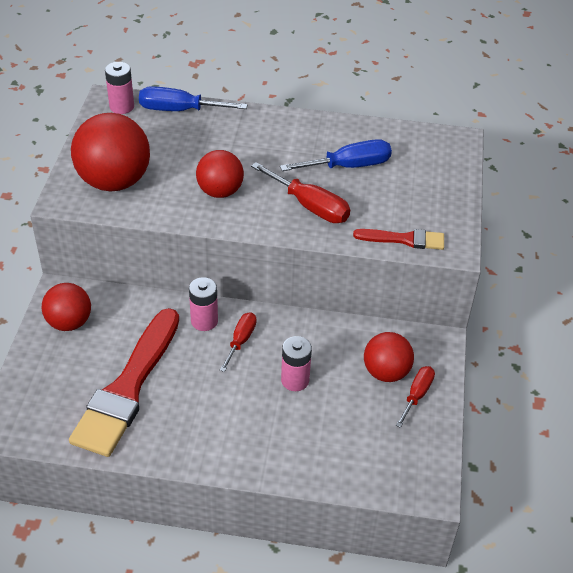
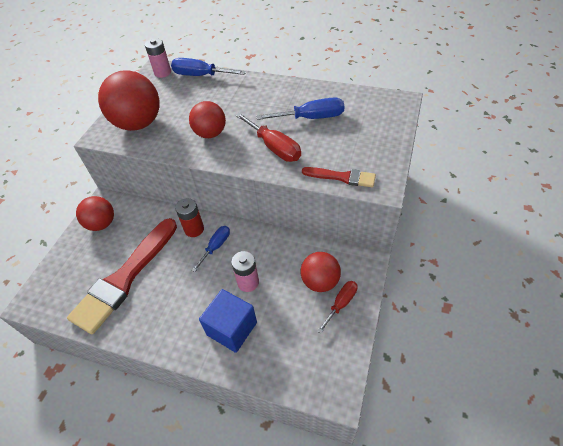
camera: 15 degrees right, 5 degrees up
pink battery [189,277,218,331] -> red battery [175,198,204,237]
red screwdriver [220,312,257,372] -> blue screwdriver [192,226,230,272]
none -> blue cube [199,289,257,353]

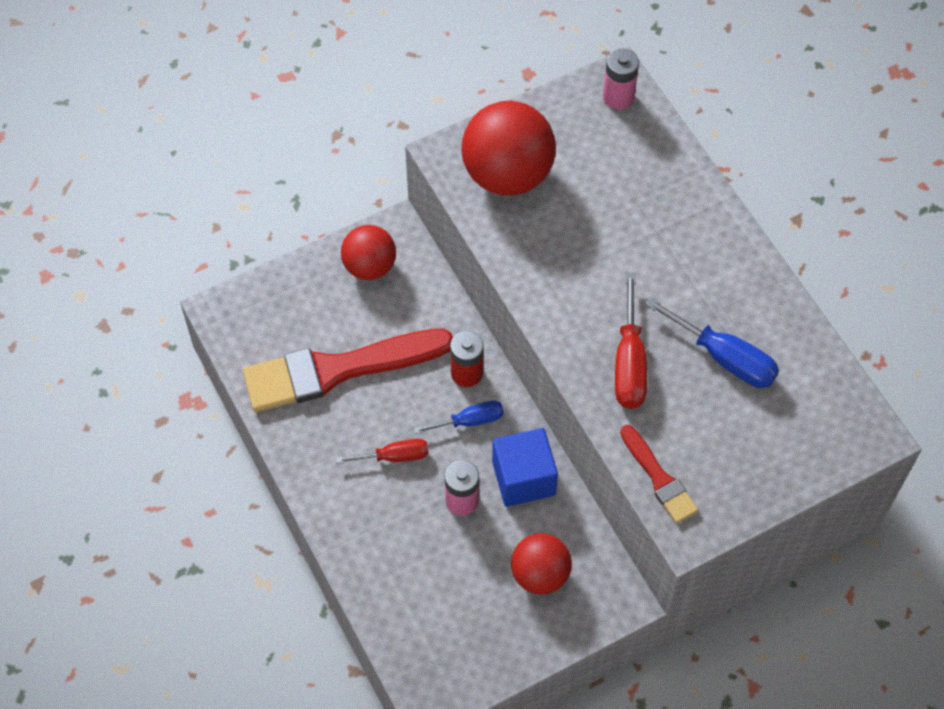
camera: 40 degrees right, 10 degrees up
blue screwdriver [171,58,246,76] -> none
red ball [189,101,226,138] -> none
blue cube [199,289,257,353] -> blue cube moved to [492,428,558,507]
red screwdriver [317,281,358,334] -> red screwdriver moved to [336,439,428,463]

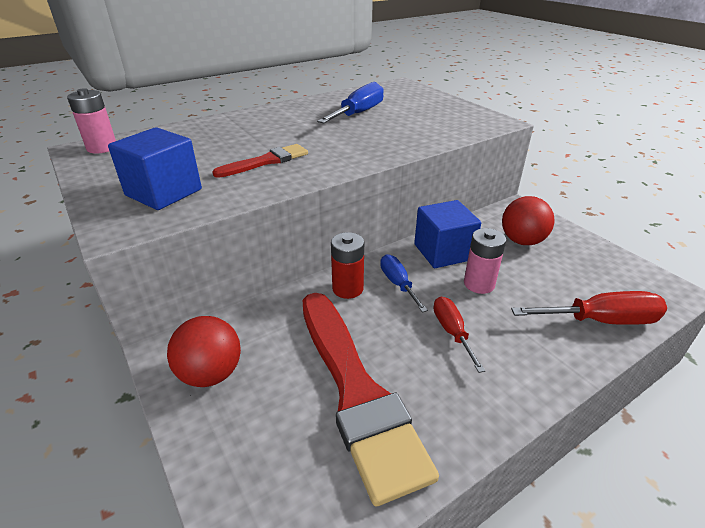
camera: 95 degrees left, 25 degrees down
red ball [461,101,556,196] -> blue cube [108,127,202,210]
red screwdriver [615,272,647,409] -> red screwdriver moved to [511,291,667,325]
red brush [620,425,698,523] -> red brush moved to [212,144,308,178]

